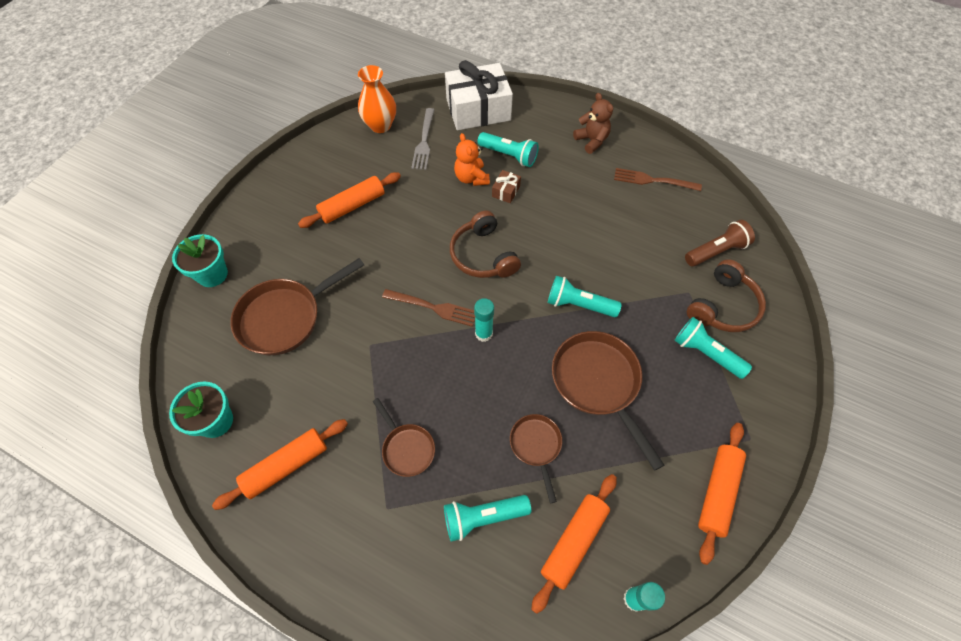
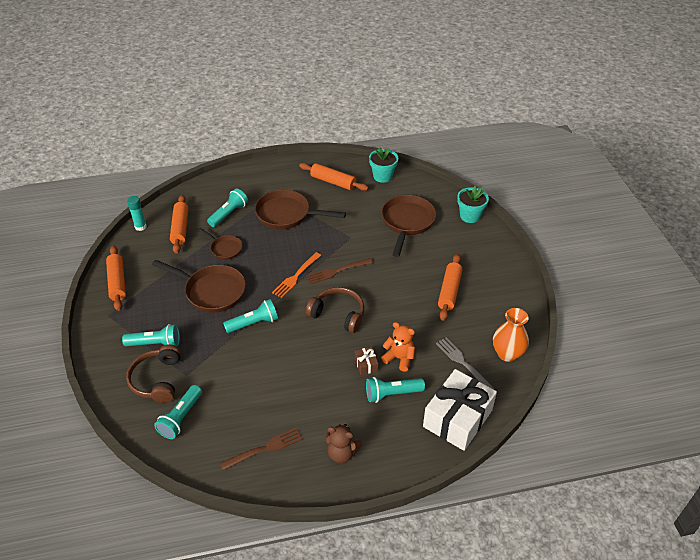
camera: 140 degrees right, 15 degrees down
orange rolling pin [212,419,348,510] -> orange rolling pin turned 75 degrees counterclockwise [299,163,368,191]
brown pan [373,398,435,477] -> brown pan [255,190,346,229], size x1.79
turquoise glue stick [474,298,494,342] -> orange fork [272,252,321,298]
brown flashlight [685,220,755,267] -> turquoise flashlight [154,385,202,439]

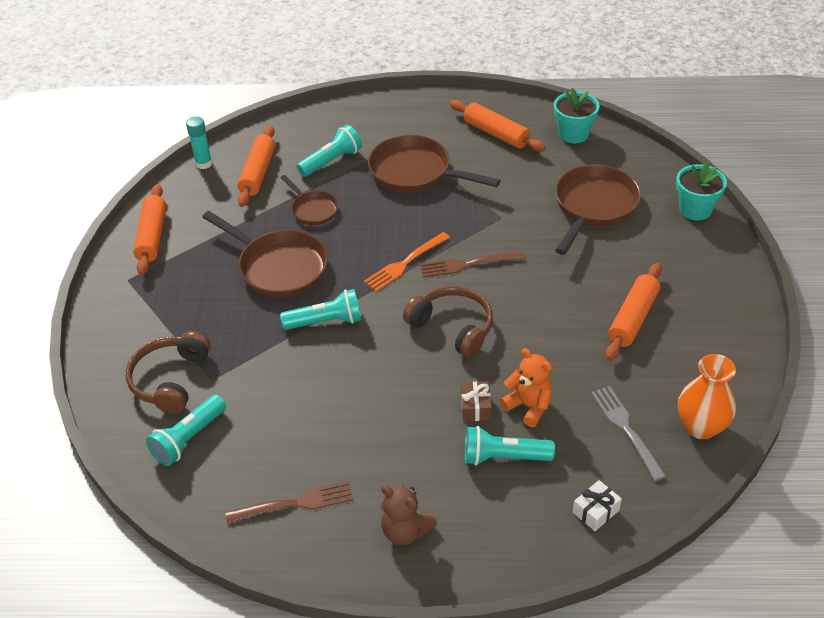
camera: 15 degrees right, 0 degrees up
turquoise flashlight [122,324,180,346] -> none
white gift [423,369,497,451] -> white gift [573,480,622,531], size x0.41

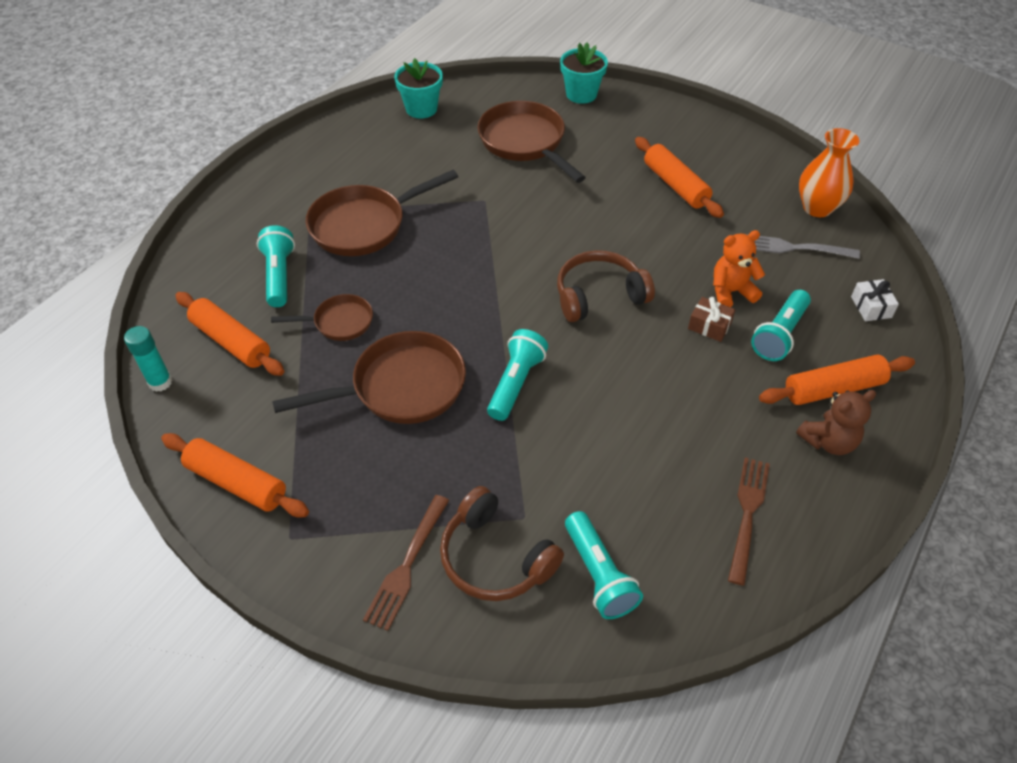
camera: 60 degrees left, 5 degrees up
orange fork [364,232,450,292] -> none
brown fork [420,251,525,278] -> brown fork moved to [363,495,449,631]
orange rolling pin [450,100,546,152] -> orange rolling pin moved to [759,355,915,405]

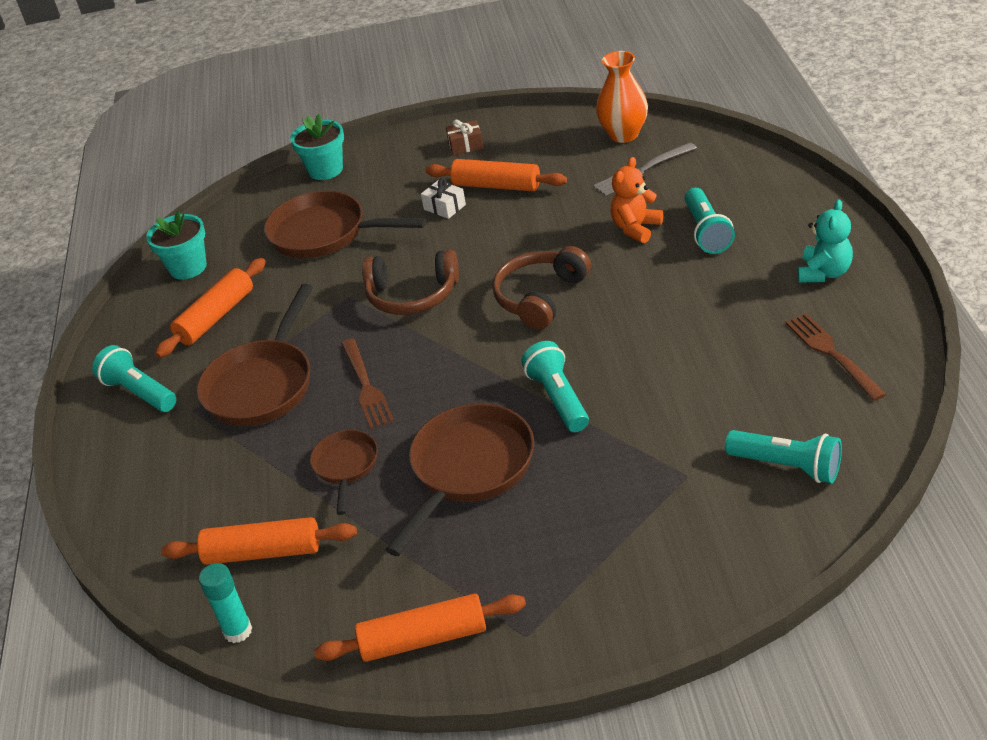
camera: 35 degrees left, 10 degrees down
turquoise flashlight [257,225,295,307] -> turquoise flashlight moved to [92,345,176,412]
brown pan [271,294,373,341] -> brown pan turned 45 degrees counterclockwise [310,430,378,515]
brown fork [363,495,449,631] -> brown fork moved to [341,338,394,429]
brown headphones [440,486,564,601] -> brown headphones moved to [362,250,459,315]
brown gift [688,297,735,342] -> brown gift moved to [446,120,483,155]
orange rolling pin [759,355,915,405] -> orange rolling pin moved to [155,258,266,358]
brown teddy bear [796,390,876,455] -> turquoise teddy bear [798,199,853,283]
white gift [851,279,899,321] -> white gift moved to [421,178,466,219]

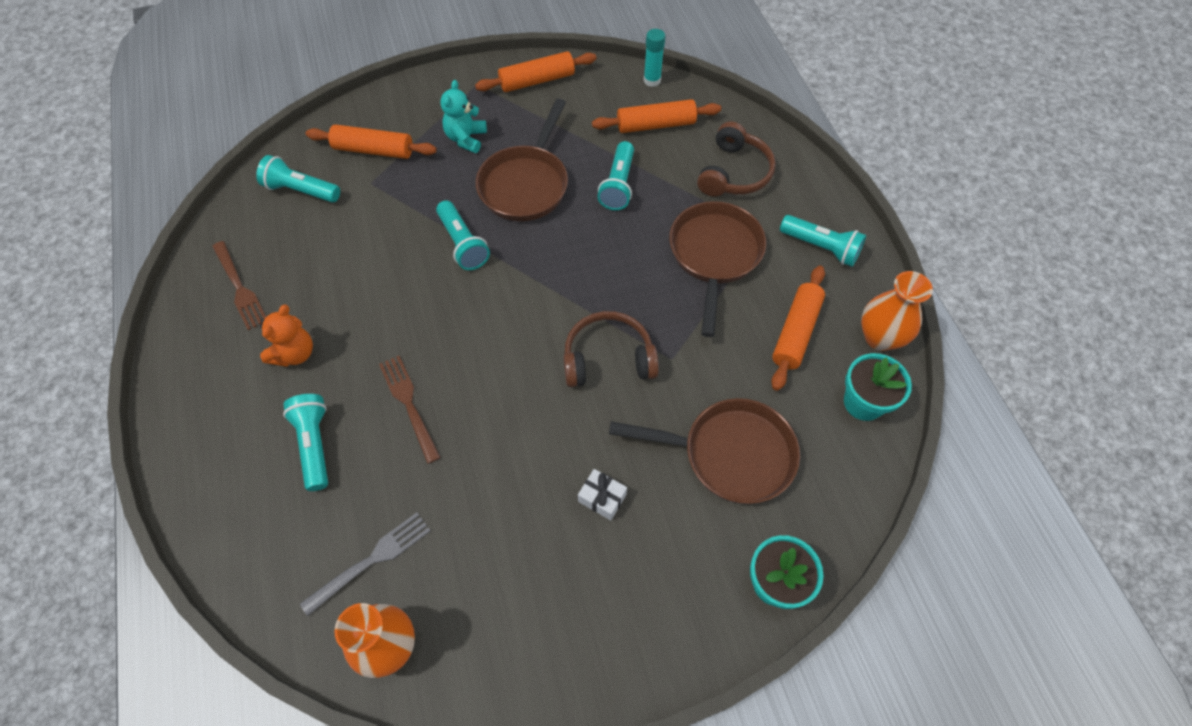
camera: 165 degrees right, 20 degrees up
brown pan [310,430,378,515] -> turquoise flashlight [597,141,634,210]
brown fork [341,338,394,429] -> brown fork moved to [379,356,441,464]
orange rolling pin [425,159,567,191] -> orange rolling pin moved to [306,124,437,159]
brown gift [446,120,483,155] -> none
brown headphones [492,246,591,330] -> brown headphones moved to [697,121,776,197]
orange teddy bear [610,157,663,243] -> orange teddy bear moved to [260,305,313,367]
turquoise teddy bear [798,199,853,283] -> turquoise teddy bear moved to [440,80,487,153]
none -> orange vase [861,271,933,351]

